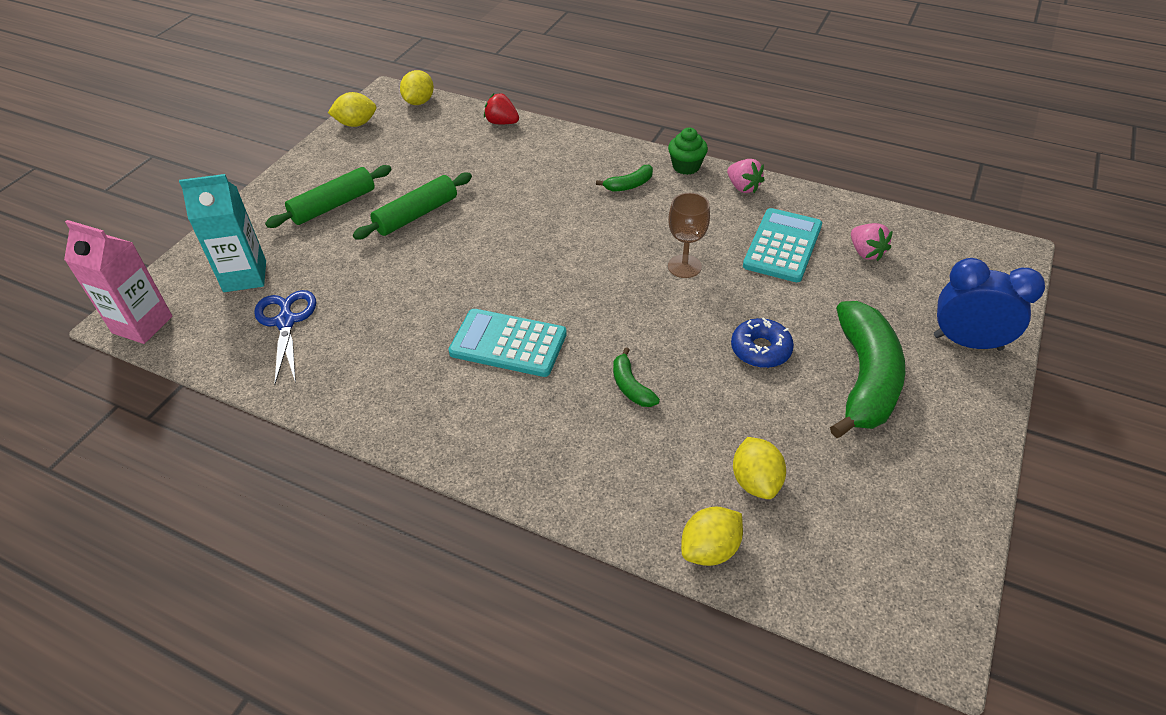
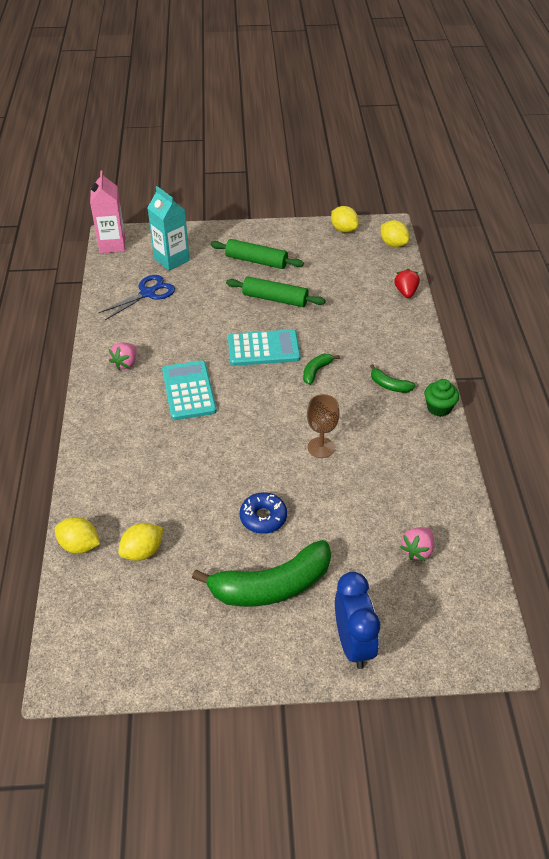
camera: 60 degrees right, 0 degrees up
yellow lemon [400,70,434,105] -> yellow lemon turned 60 degrees clockwise [381,220,409,247]
green banana [613,348,660,407] -> green banana moved to [303,354,340,385]
pink strawberry [727,159,765,193] -> pink strawberry moved to [109,343,137,370]
turquoise calculator [743,208,822,282] -> turquoise calculator moved to [228,329,300,366]

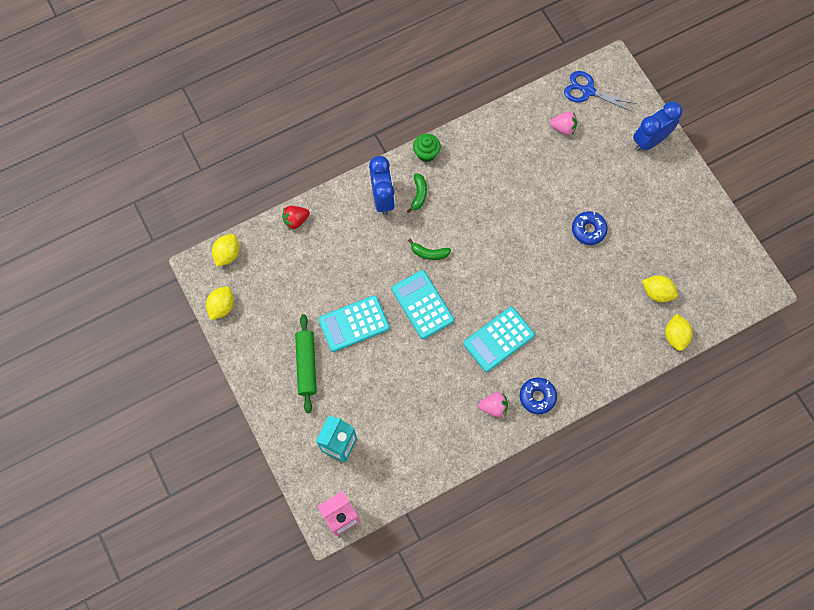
camera: 115 degrees left, 25 degrees up
blue scissors [98,275,175,320] -> blue scissors moved to [564,71,637,112]
green banana [192,540,331,606] -> none
green rolling pin [226,277,326,307] -> turquoise calculator [318,295,390,352]
brown goblet [307,394,340,458] -> none
none -> blue clock [369,156,395,215]
none -> blue donut [520,377,557,414]

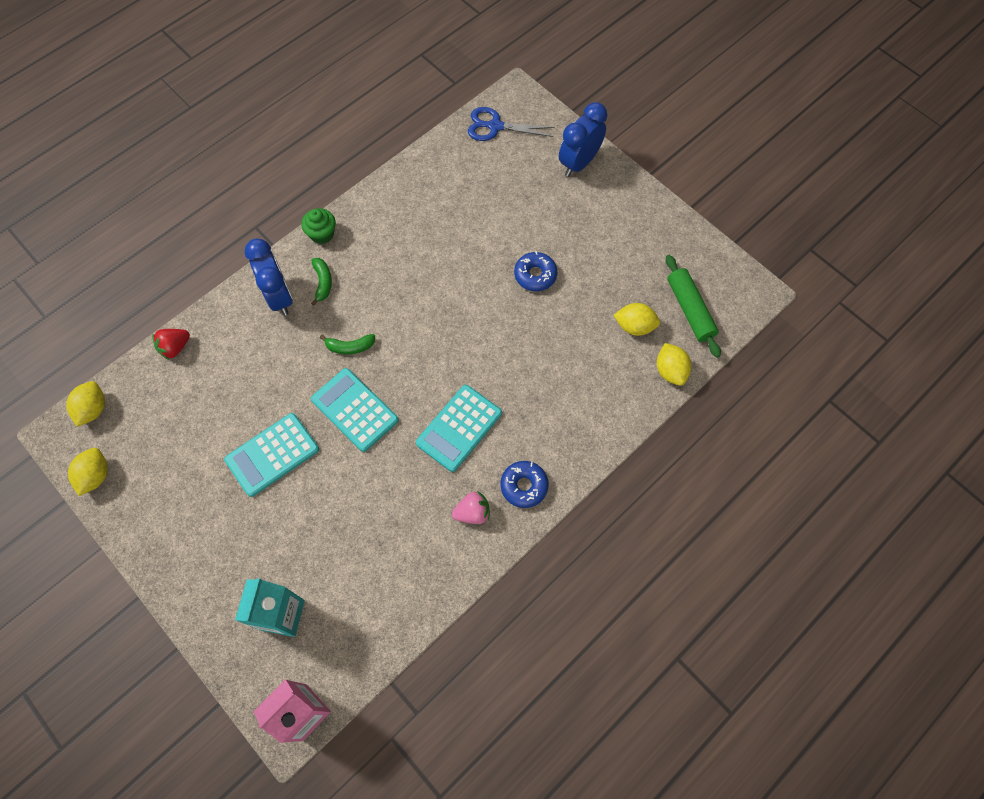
camera: 15 degrees left, 5 degrees down
green rolling pin [295,314,317,413] -> green rolling pin moved to [666,255,721,358]
pink strawberry [550,112,577,135] -> none

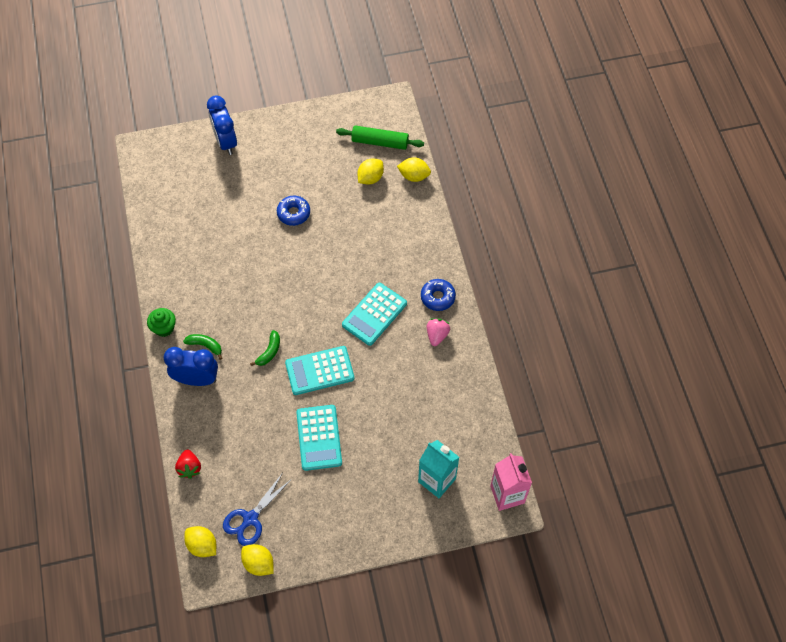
camera: 60 degrees left, 5 degrees down
turquoise calculator [416,385,502,472] -> turquoise calculator turned 60 degrees clockwise [342,283,407,346]
blue scissors [468,107,554,141] -> blue scissors moved to [223,474,292,546]

